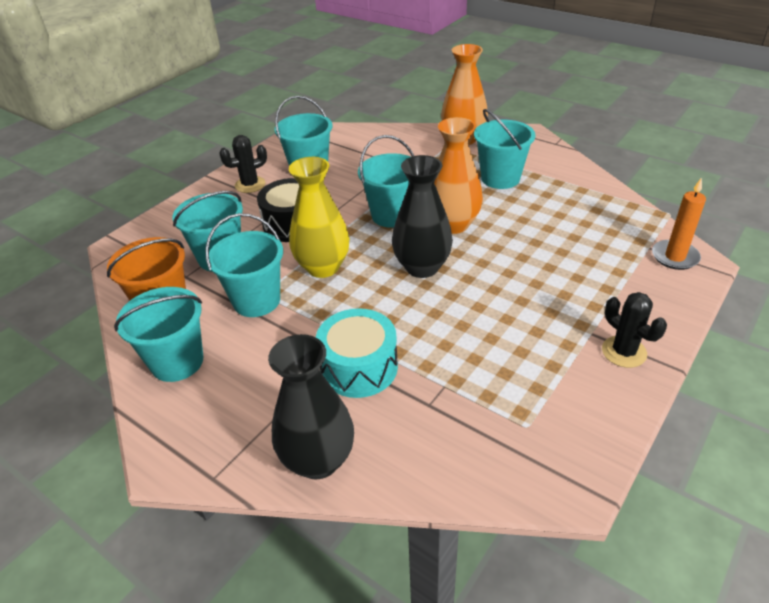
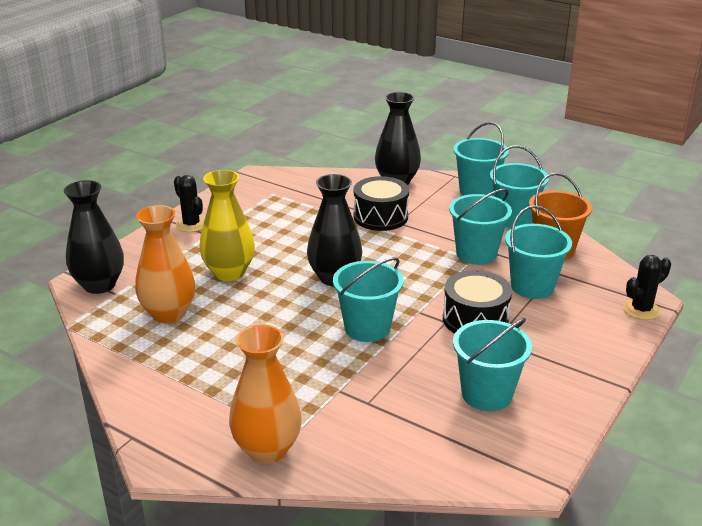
camera: 175 degrees right, 10 degrees down
black cactus [219,135,267,193] -> black cactus moved to [623,255,671,320]
yellow vase [289,157,350,278] -> yellow vase moved to [199,170,255,281]
turquoise drum [316,308,398,398] -> black drum [354,176,409,231]
orange vase [434,117,483,234] -> orange vase moved to [135,205,195,323]
turquoise bucket [474,109,535,189] -> turquoise bucket moved to [453,122,509,196]
orange candle [652,177,706,270] -> black vase [64,180,124,294]

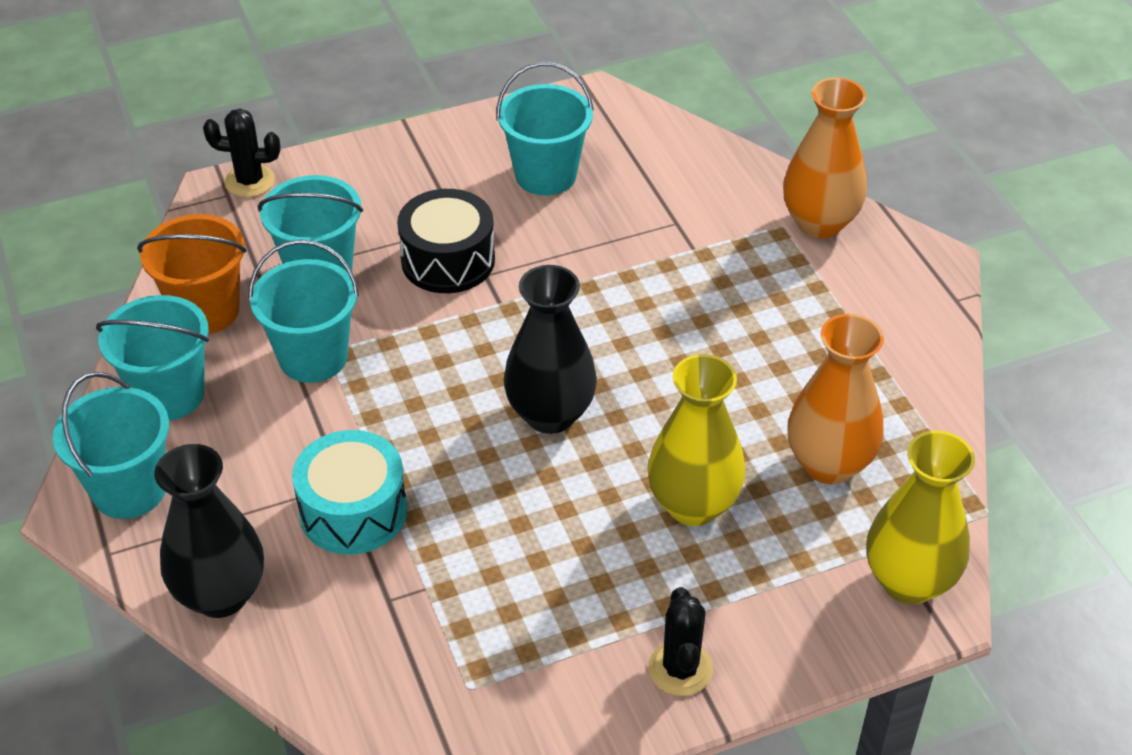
camera: 145 degrees left, 15 degrees up
black vase [64,180,124,294] -> yellow vase [867,431,975,604]
turquoise bucket [333,257,404,342] -> none
black drum [354,176,409,231] -> turquoise drum [292,430,407,555]

